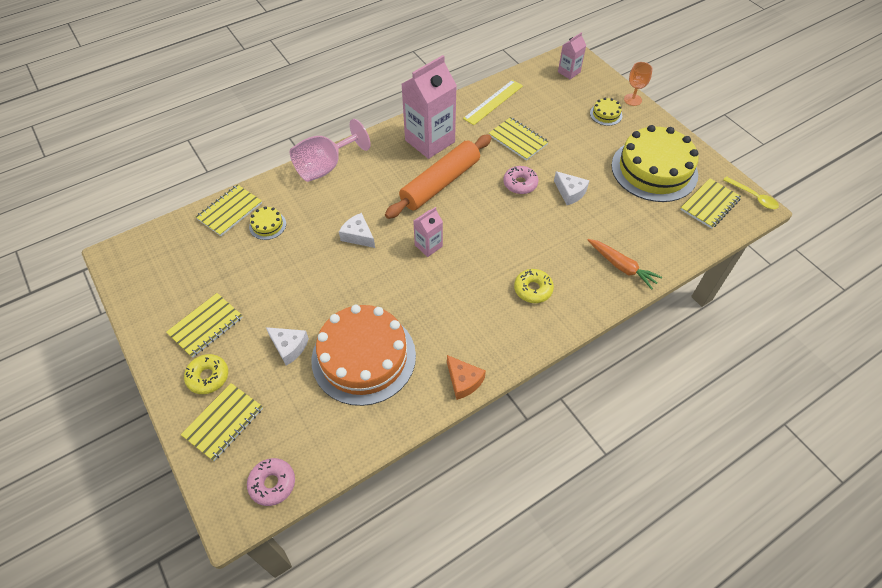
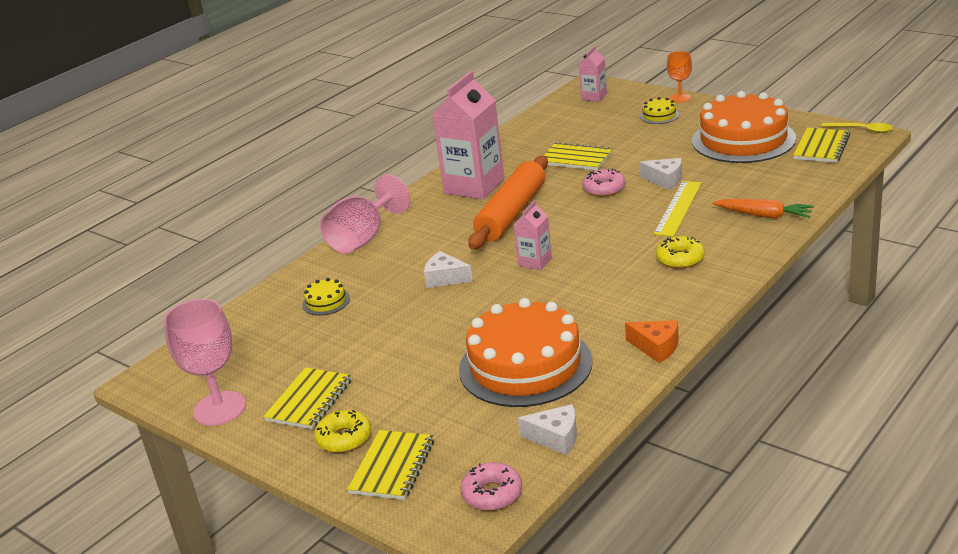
camera: 15 degrees left, 25 degrees down
yellow notebook [196,184,262,236] -> none
white cheese [266,327,309,366] -> white cheese moved to [518,404,577,455]
yellow ruler [463,80,523,125] -> yellow ruler moved to [654,181,702,237]
yellow cake [612,125,699,202] -> orange cake [692,91,796,163]
none -> pink goblet [164,299,246,426]

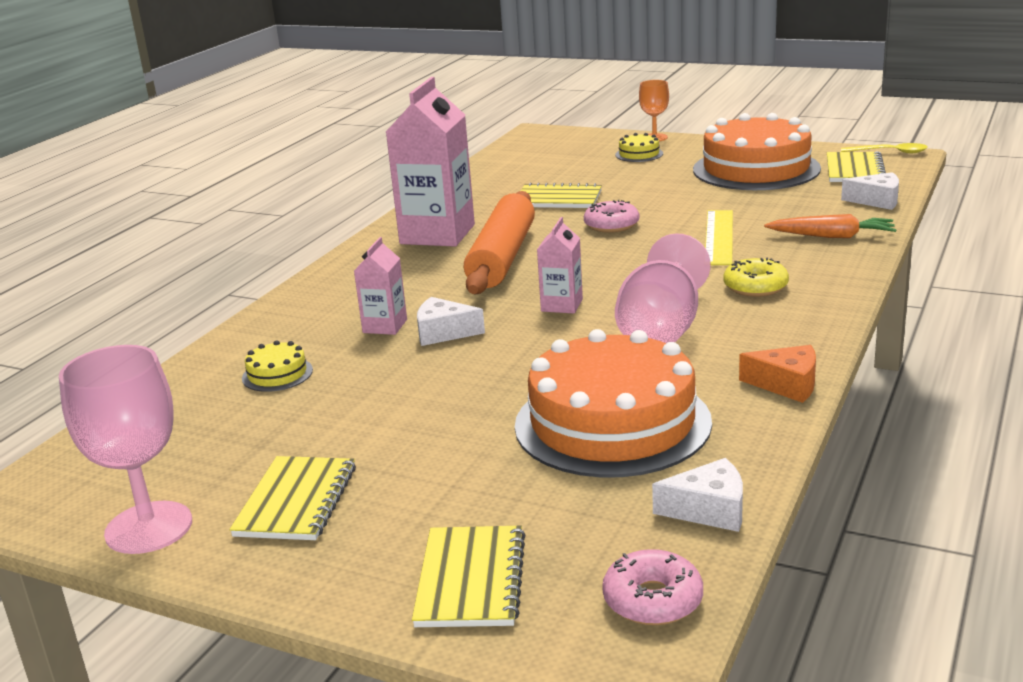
camera: 15 degrees left, 5 degrees down
yellow donut [314,410,371,453] -> none
pink goblet [320,174,410,254] -> pink goblet moved to [615,233,711,343]
pink carton [579,46,607,102] -> pink carton moved to [354,237,407,335]
white cheese [639,158,682,190] -> white cheese moved to [841,172,899,210]

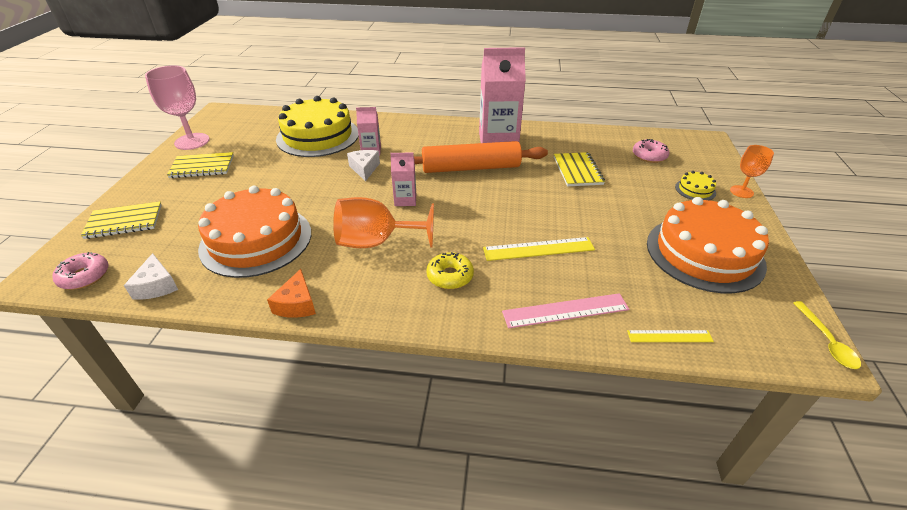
camera: 70 degrees right, 15 degrees up
yellow cake [242,340,313,392] -> yellow cake [276,96,359,157], size x2.47
pink donut [584,200,639,233] -> pink donut moved to [633,139,669,163]
pink goblet [615,233,711,343] -> orange goblet [333,197,434,248]
orange carrot [764,214,897,238] -> pink ruler [502,293,630,329]
yellow notebook [827,152,886,182] -> none
white cheese [841,172,899,210] -> yellow ruler [627,330,714,342]

